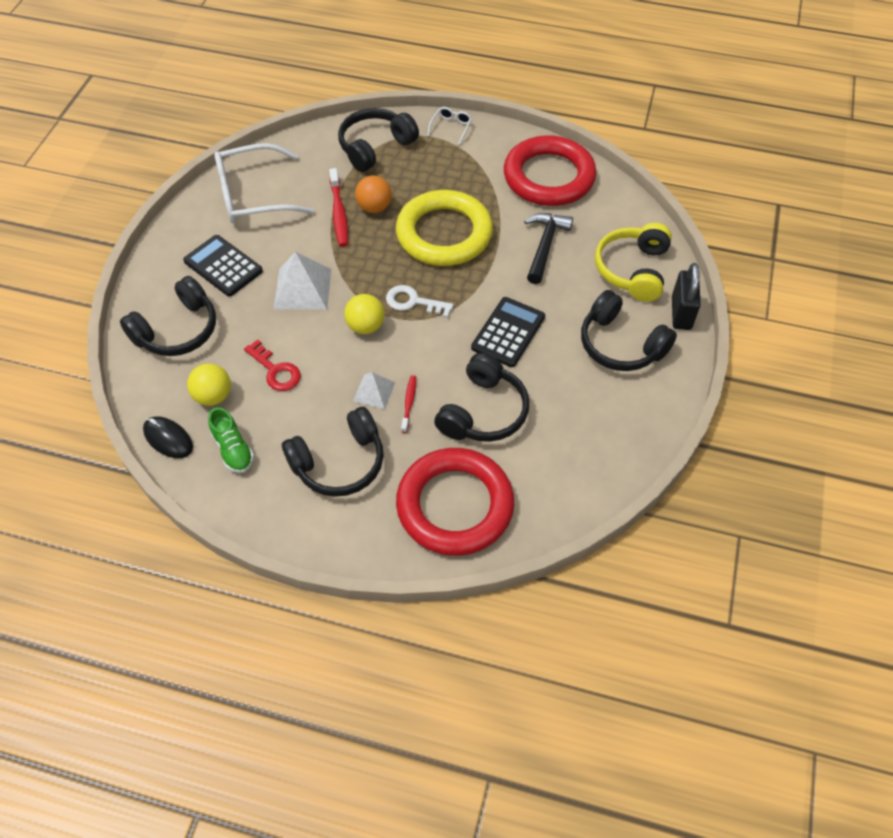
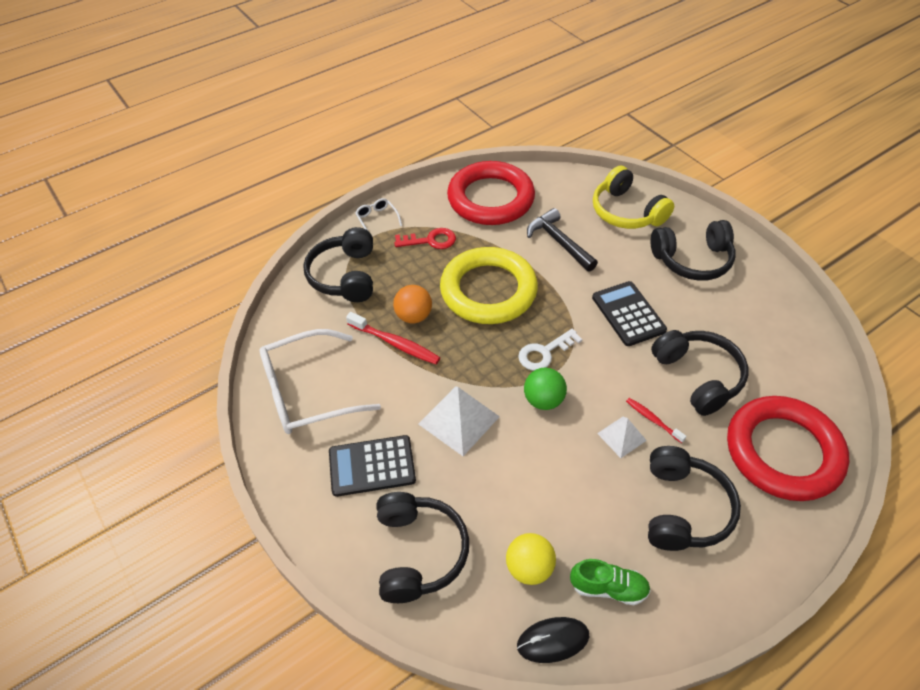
camera: 50 degrees left, 5 degrees down
white glasses [214,143,314,224] -> white glasses turned 45 degrees clockwise [260,329,381,434]
red key [244,339,301,391] -> red key moved to [394,228,456,249]
yellow ball [344,294,385,334] -> green ball [524,367,567,410]
black padlock [672,263,701,330] -> none

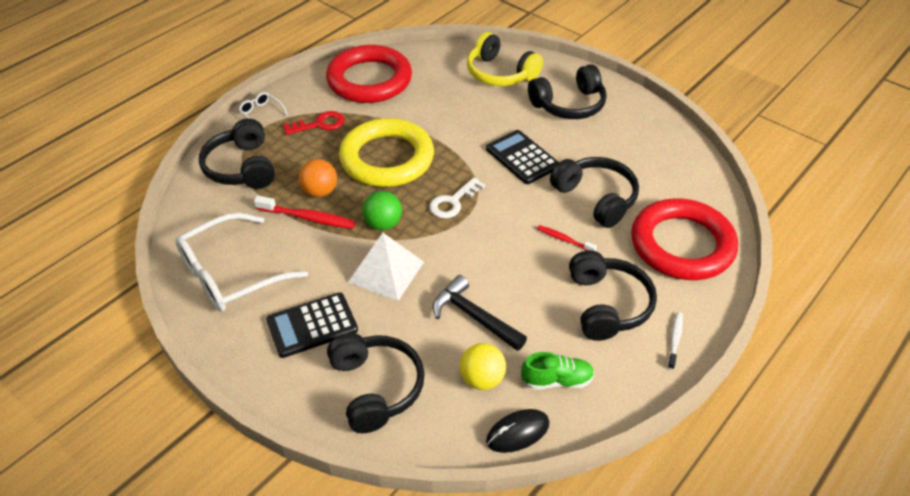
camera: 15 degrees left, 5 degrees down
green ball [524,367,567,410] -> green ball moved to [362,191,402,230]
black hammer [527,208,598,272] -> black hammer moved to [433,275,527,351]
white pyramid [597,417,647,458] -> none
none -> white toothbrush [668,312,683,370]

